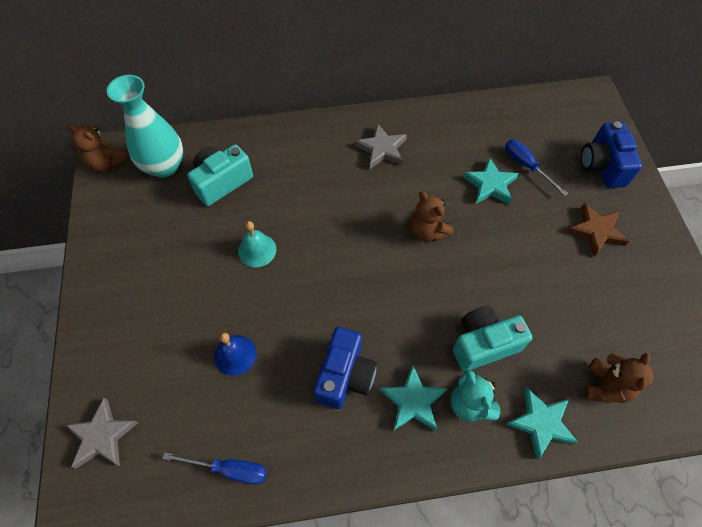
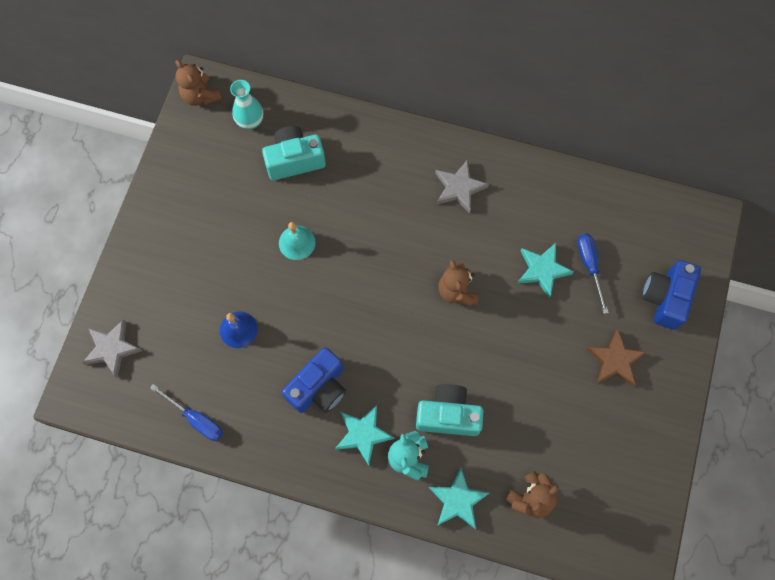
camera: 25 degrees right, 10 degrees up
turquoise vase [107,75,183,178] -> turquoise vase [230,80,263,129], size x0.61

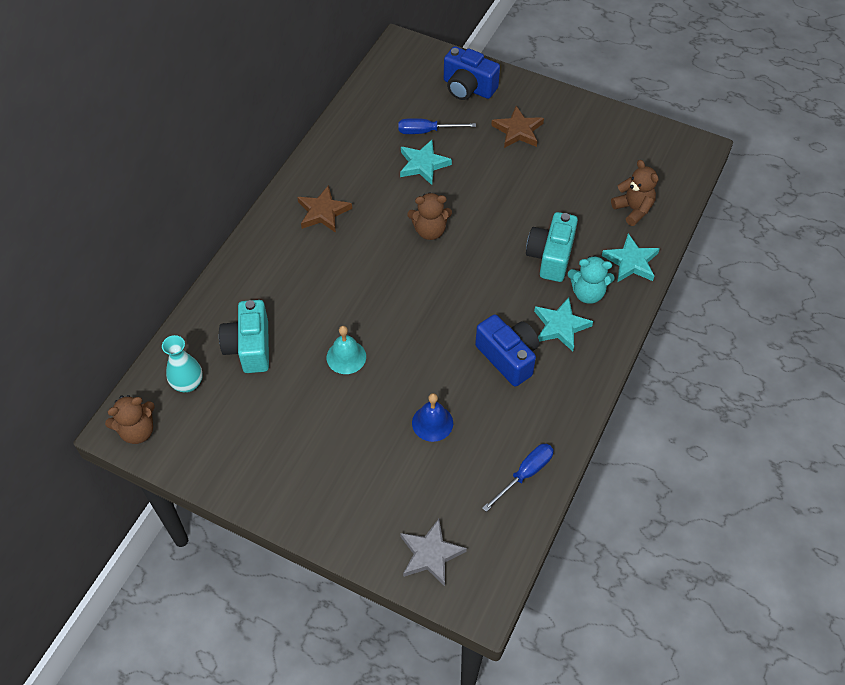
camera: 80 degrees left, 15 degrees down
grey star [435,160,489,213] -> brown star [297,185,352,233]

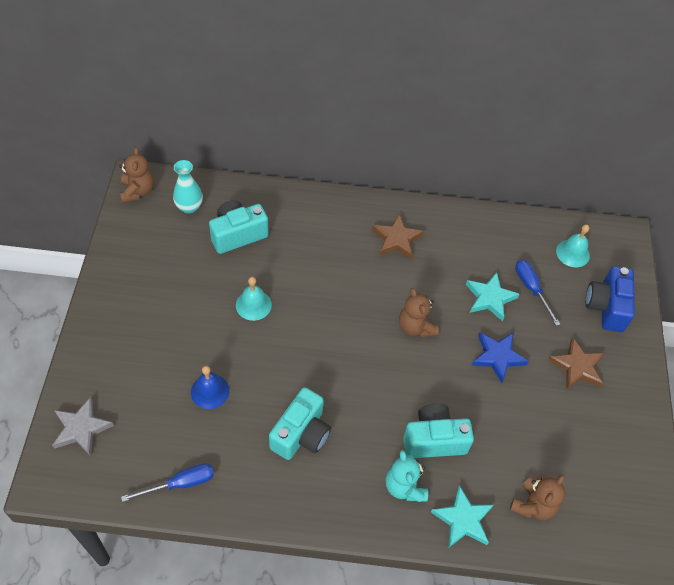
camera: 65 degrees right, 0 degrees up
brown teddy bear [105,395,155,444] -> brown teddy bear turned 135 degrees counterclockwise [120,147,154,203]
blue camera [475,315,539,387] -> turquoise camera [269,387,331,460]
blue screwdriver [482,444,554,512] -> blue screwdriver turned 45 degrees counterclockwise [121,463,214,502]
turquoise star [534,298,593,351] -> none
none -> blue star [472,332,529,383]
none -> turquoise bell [556,225,590,267]

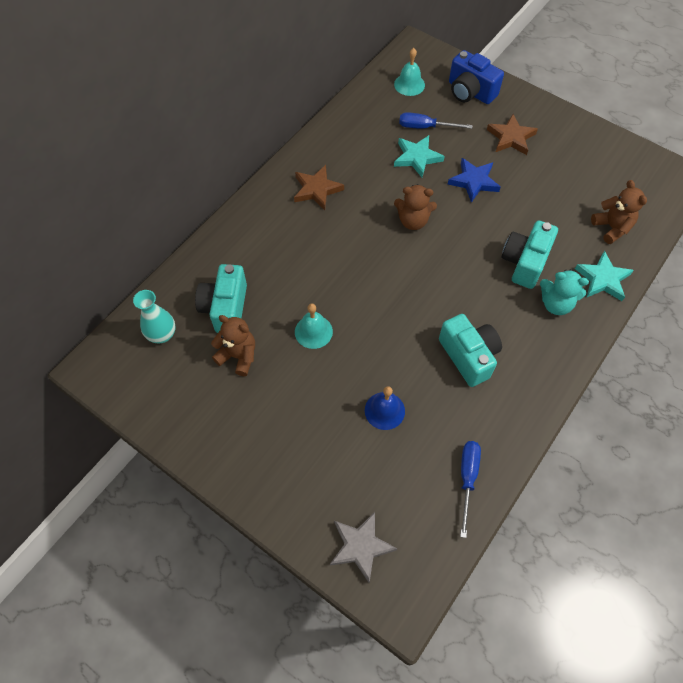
camera: 55 degrees left, 5 degrees up
brown teddy bear [120,147,154,203] -> brown teddy bear moved to [211,315,255,376]

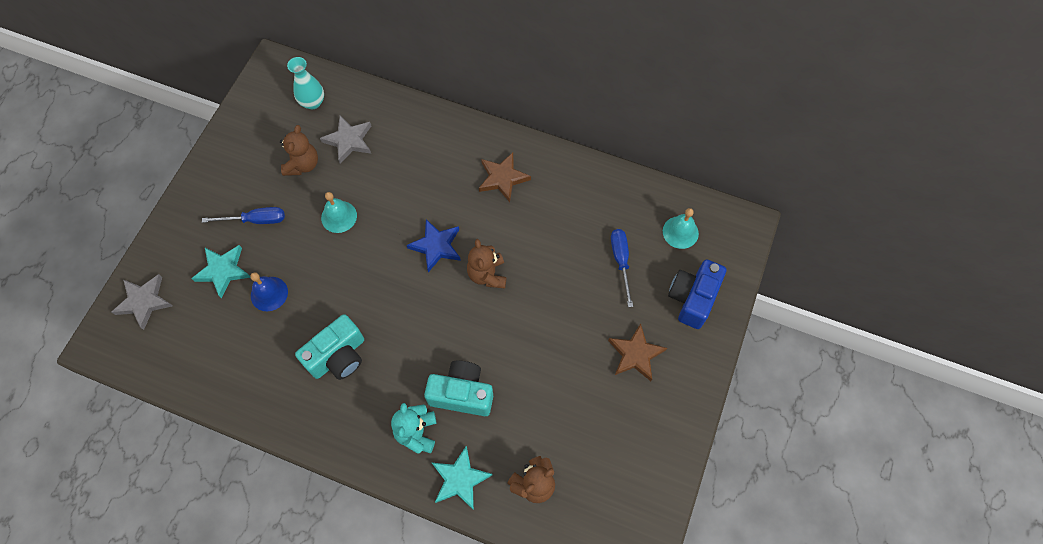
camera: 75 degrees right, 5 degrees up
turquoise camera [195,264,247,333] -> grey star [320,116,371,164]
turquoise star [394,135,445,177] -> turquoise star moved to [191,245,251,299]
blue star [448,158,501,203] -> blue star moved to [407,219,461,272]
blue screwdriver [460,441,481,538] -> blue screwdriver moved to [202,207,285,224]

